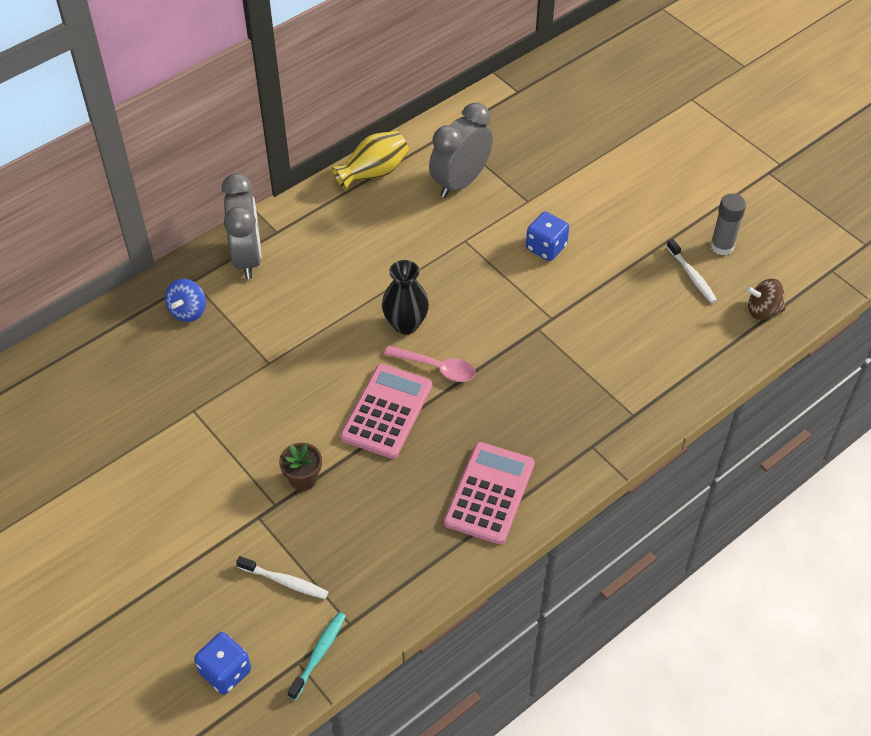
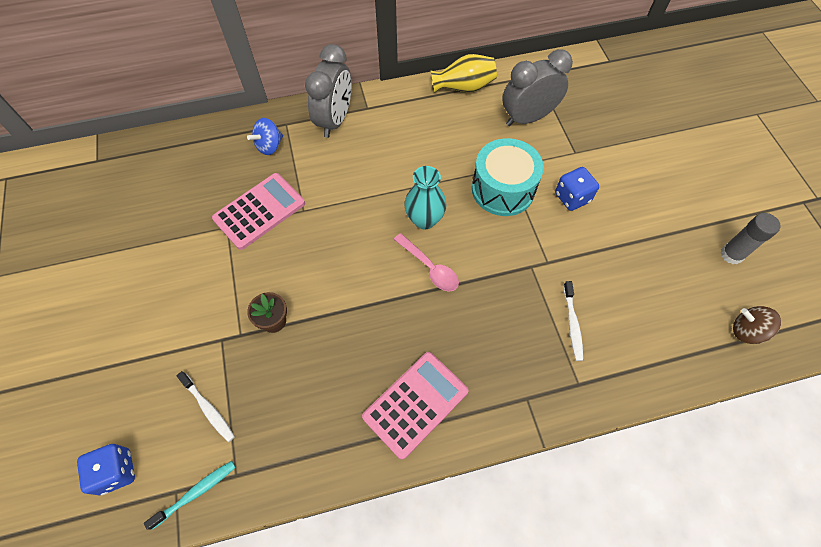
camera: 25 degrees right, 10 degrees up
pink calculator [340,364,432,459] -> pink calculator moved to [212,173,305,250]
black vase [382,260,429,334] -> turquoise vase [404,166,446,230]
white toothbrush [666,239,717,303] -> white toothbrush moved to [563,281,583,361]
none -> turquoise drum [472,138,544,216]

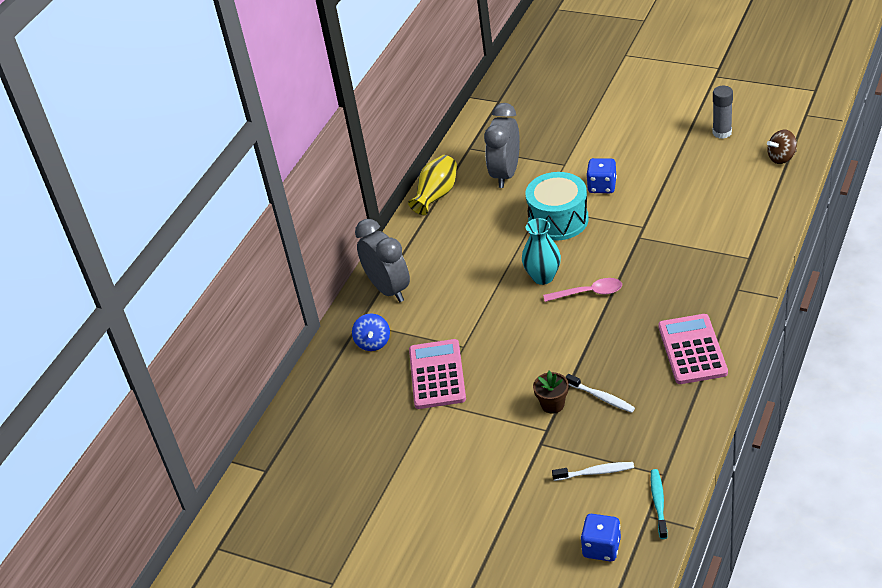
camera: 45 degrees left, 20 degrees down
white toothbrush [563,281,583,361] -> white toothbrush moved to [565,374,635,413]

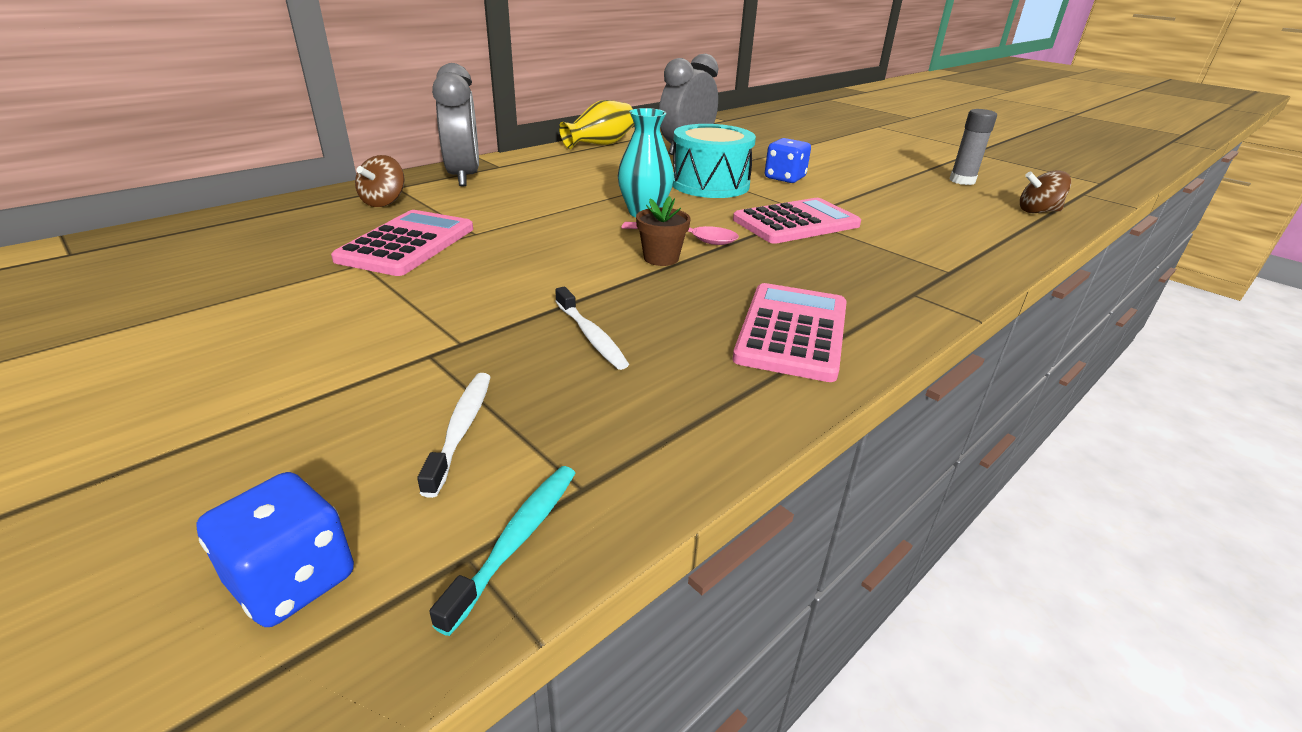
camera: 15 degrees right, 10 degrees down
blue spinning top [352,313,390,351] -> brown spinning top [355,155,405,207]
brown flower pot [533,371,569,414] -> brown flower pot moved to [636,196,691,266]
white toothbrush [552,462,634,481] -> white toothbrush turned 105 degrees counterclockwise [417,373,490,498]
none -> pink calculator [733,198,861,244]

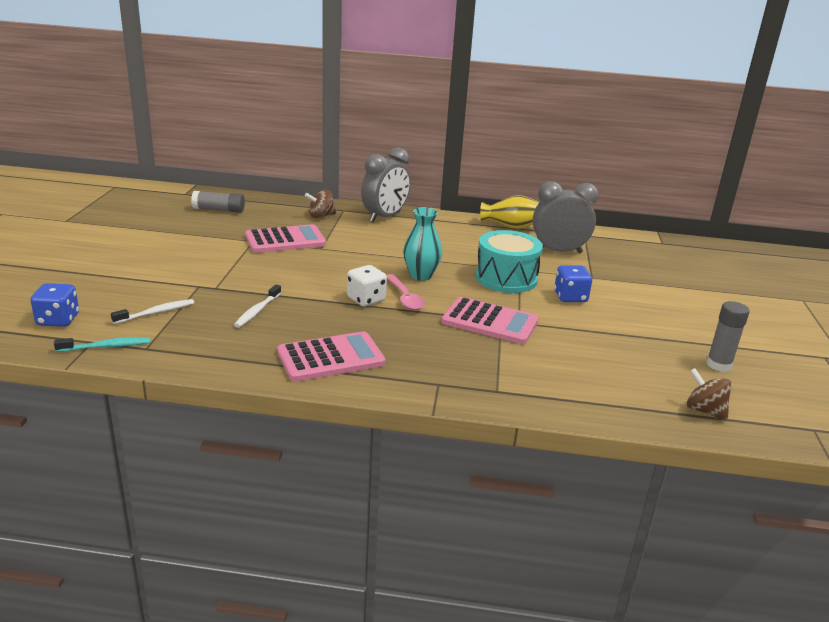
camera: 50 degrees right, 5 degrees down
brown flower pot [636,196,691,266] -> white dice [347,265,387,307]
none -> grey glue stick [191,191,245,213]

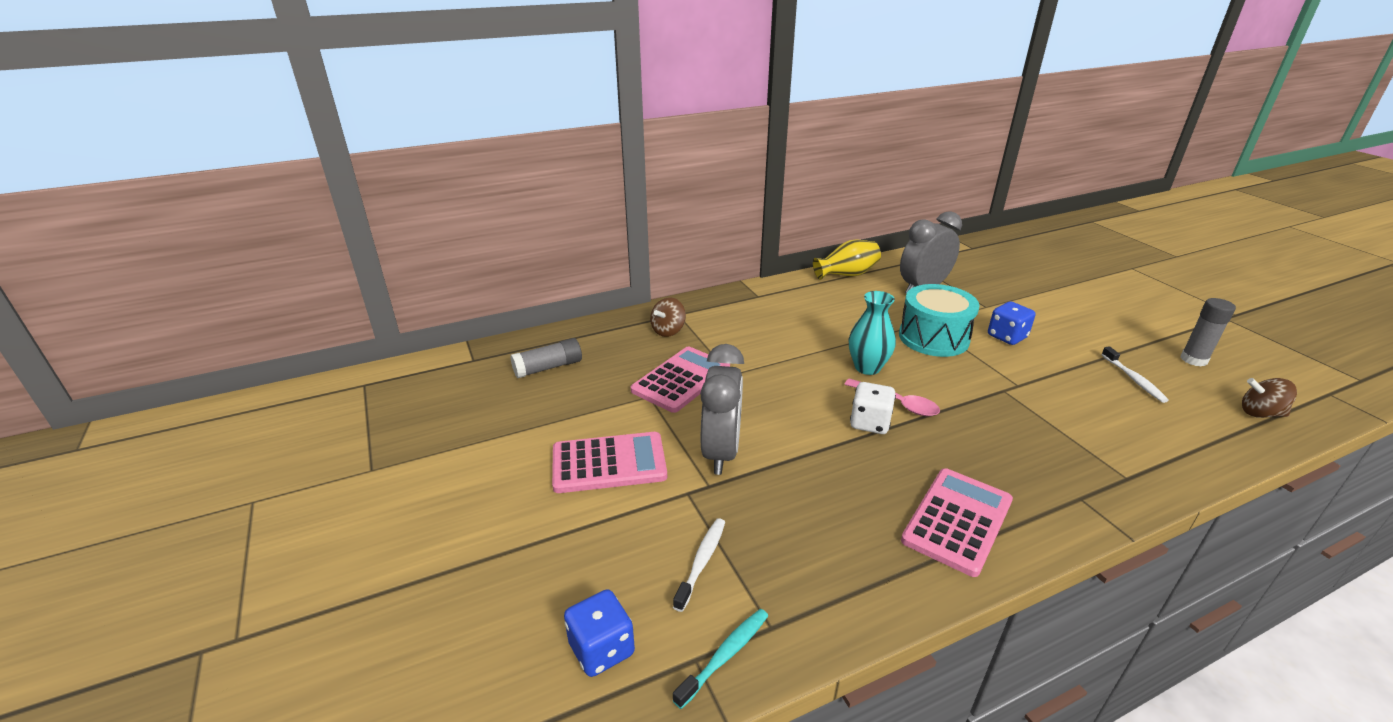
camera: 30 degrees left, 5 degrees up
white toothbrush [234,284,281,328] -> white toothbrush moved to [1101,346,1169,403]
grey clock [361,147,411,222] -> grey clock moved to [700,344,744,475]
pink calculator [441,297,539,344] -> pink calculator moved to [552,432,667,493]

